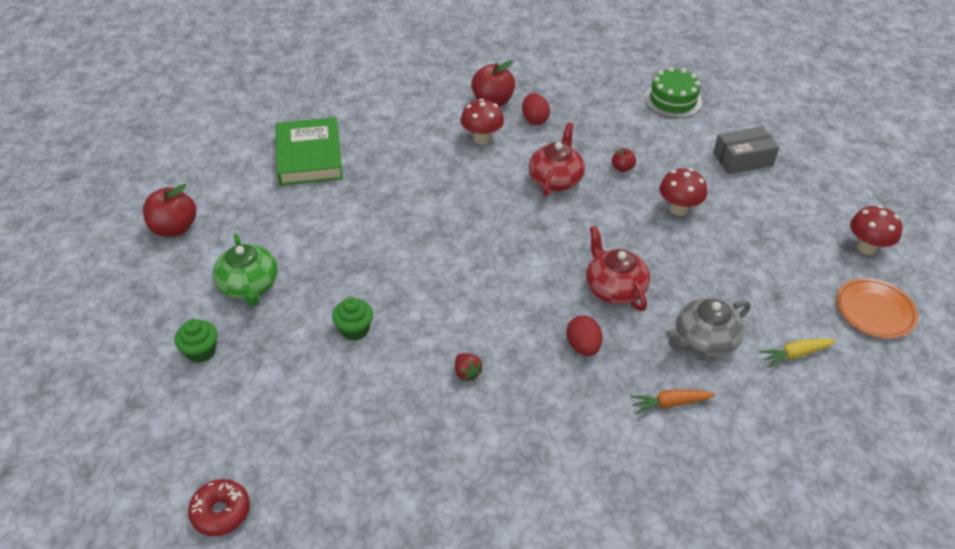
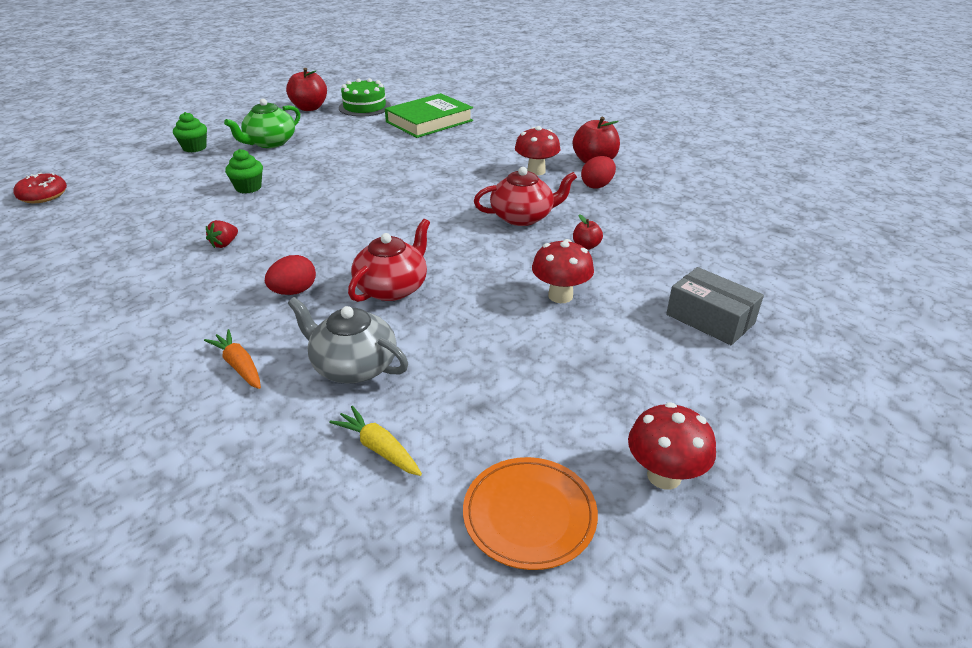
camera: 60 degrees right, 10 degrees down
green cake [644,67,702,118] -> green cake moved to [339,78,391,117]

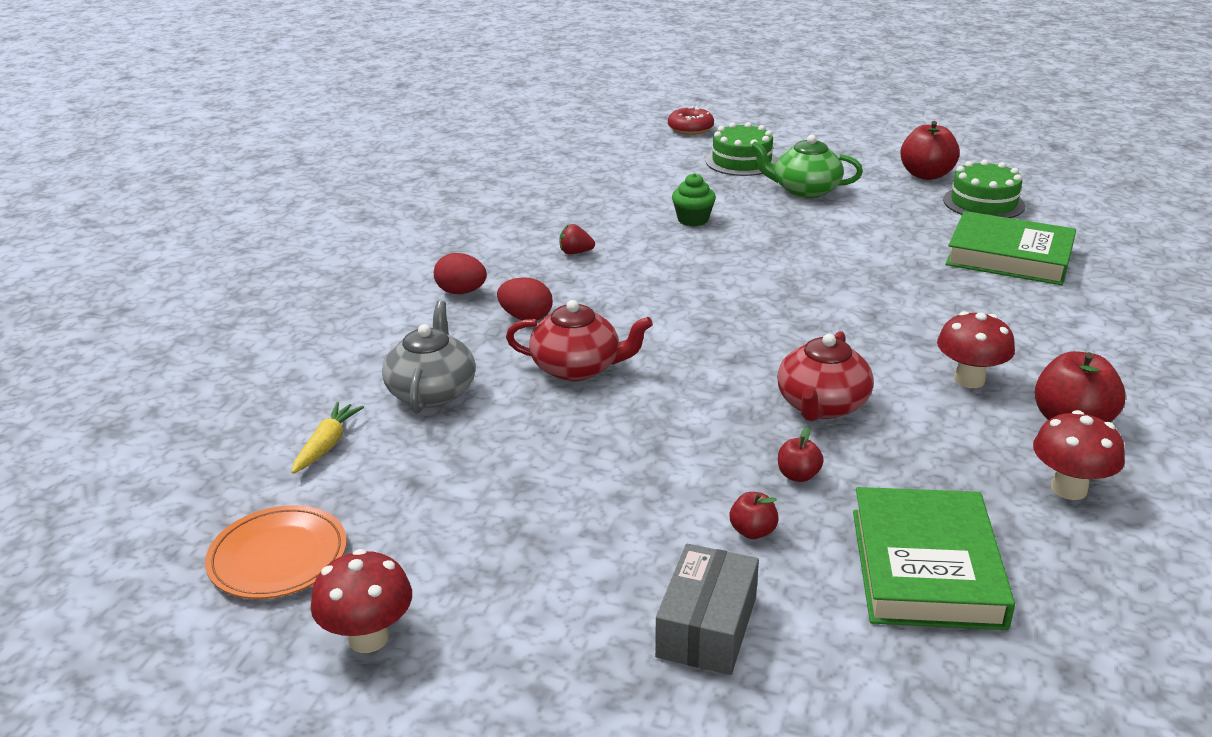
camera: 65 degrees right, 5 degrees down
red donut [13,173,67,203] -> red donut moved to [668,106,714,135]
green cupcake [173,112,207,152] -> green cake [706,122,778,176]
orange carrot [204,329,261,389] -> none
red teapot [474,167,577,226] -> red teapot turned 60 degrees clockwise [777,331,874,421]
red mushroom [532,239,594,303] -> red mushroom moved to [1033,410,1125,500]
red egg [581,156,616,189] -> red egg moved to [434,253,487,294]
none -> red apple [730,492,779,539]
none -> green book [853,487,1015,630]

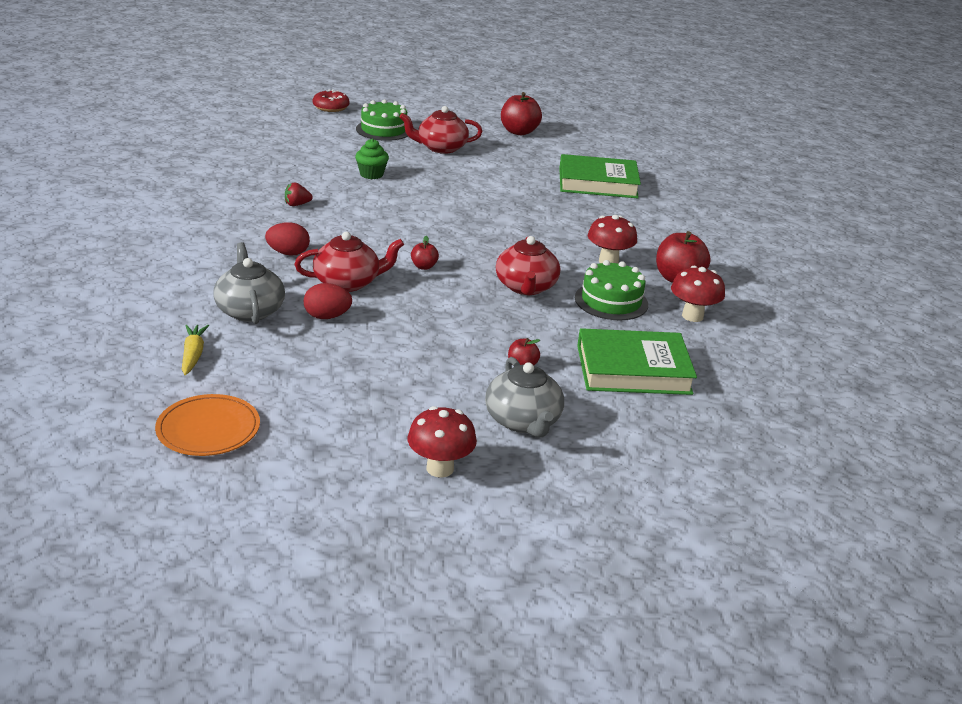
camera: 25 degrees left, 0 degrees up
red mushroom [311,549,412,653] -> red mushroom moved to [408,406,477,478]
red egg [434,253,487,294] -> red egg moved to [304,283,352,319]
grey box [655,544,759,675] -> grey teapot [485,357,564,438]
green teapot [751,135,863,198] -> red teapot [400,106,482,154]
red apple [778,427,824,482] -> red apple moved to [411,236,439,270]
green book [853,487,1015,630] -> green book turned 75 degrees counterclockwise [577,328,697,395]
green cake [943,160,1025,218] -> green cake moved to [575,260,648,320]

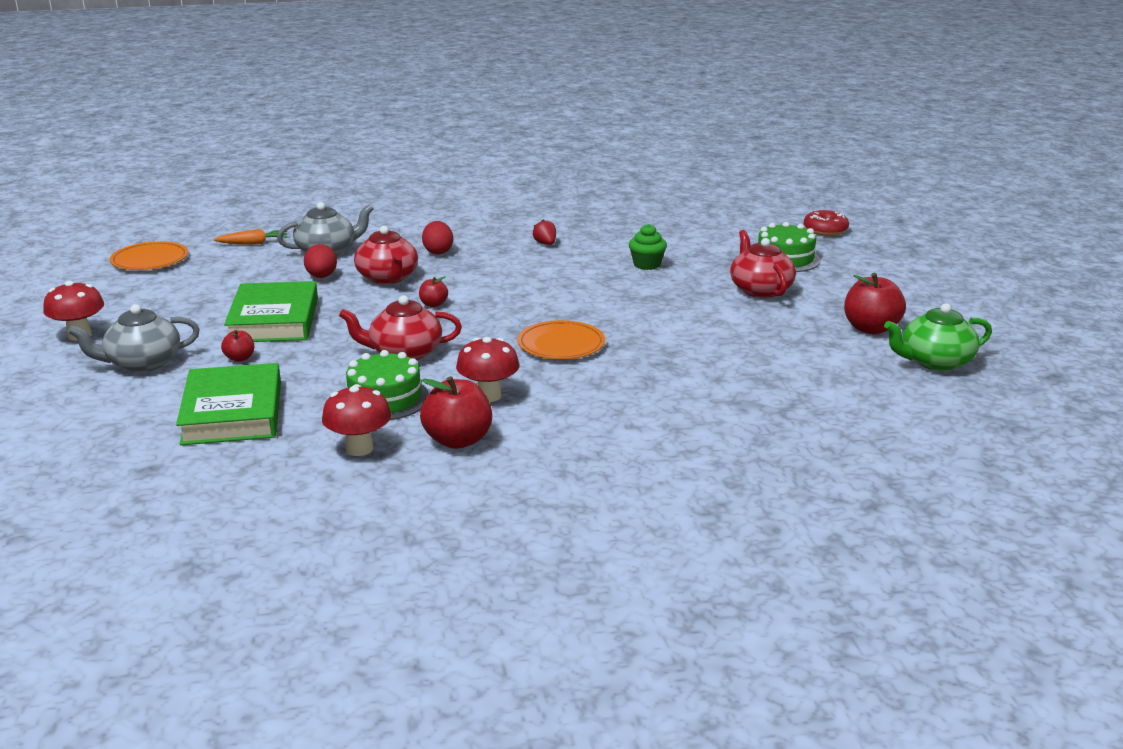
camera: 85 degrees right, 5 degrees down
yellow carrot [182,325,209,375] -> orange carrot [214,229,288,245]
green book [559,154,641,198] -> green book moved to [224,281,318,342]
none -> orange plate [517,320,605,359]
none -> green teapot [884,303,992,371]

